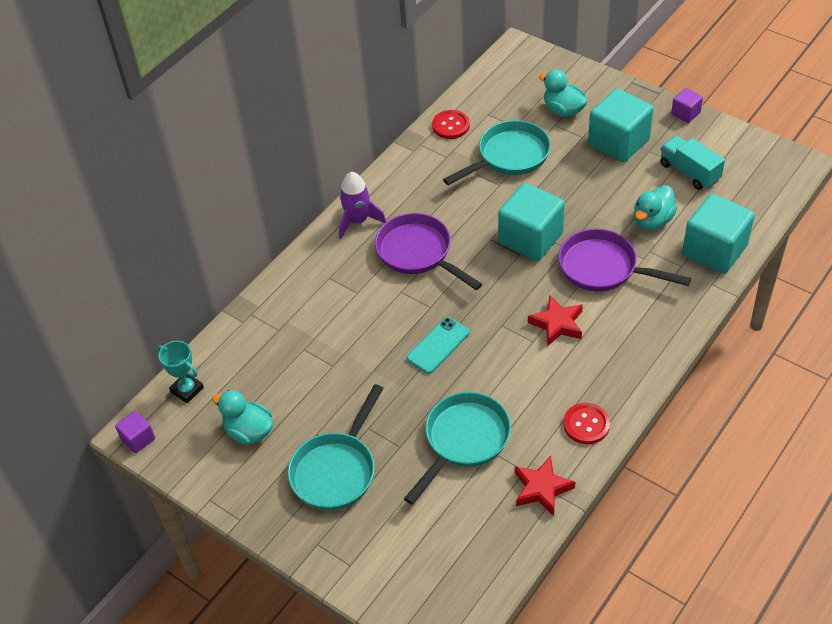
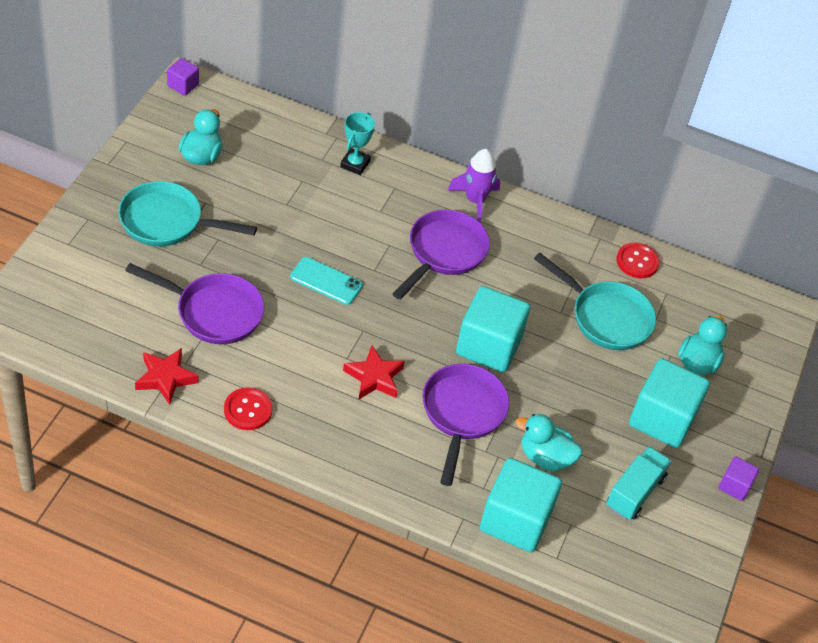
camera: 65 degrees right, 0 degrees up
turquoise trophy [157,341,204,403] -> turquoise trophy moved to [340,112,375,175]
turquoise pan [404,392,511,505] -> purple pan [125,263,264,344]

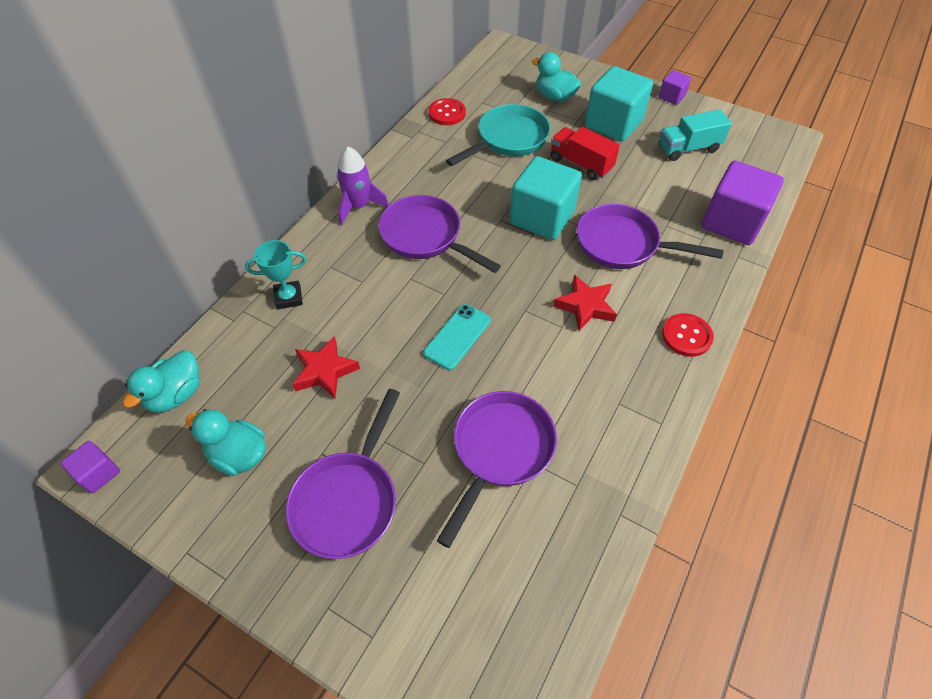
camera: 75 degrees left, 5 degrees up
turquoise pan [118,181,257,247] -> purple pan [286,389,400,559]
red star [135,348,198,405] -> red star moved to [292,336,360,399]
red button [224,387,272,430] -> red button moved to [662,313,714,357]
turquoise trophy [340,112,375,175] -> turquoise trophy turned 45 degrees counterclockwise [245,240,306,310]
turquoise cube [480,458,562,552] -> purple cube [702,161,784,245]
turquoise duck [515,414,582,471] -> turquoise duck moved to [123,350,199,413]
turquoise truck [606,446,672,520] -> turquoise truck turned 60 degrees counterclockwise [659,109,732,161]
none -> red truck [551,127,620,180]

